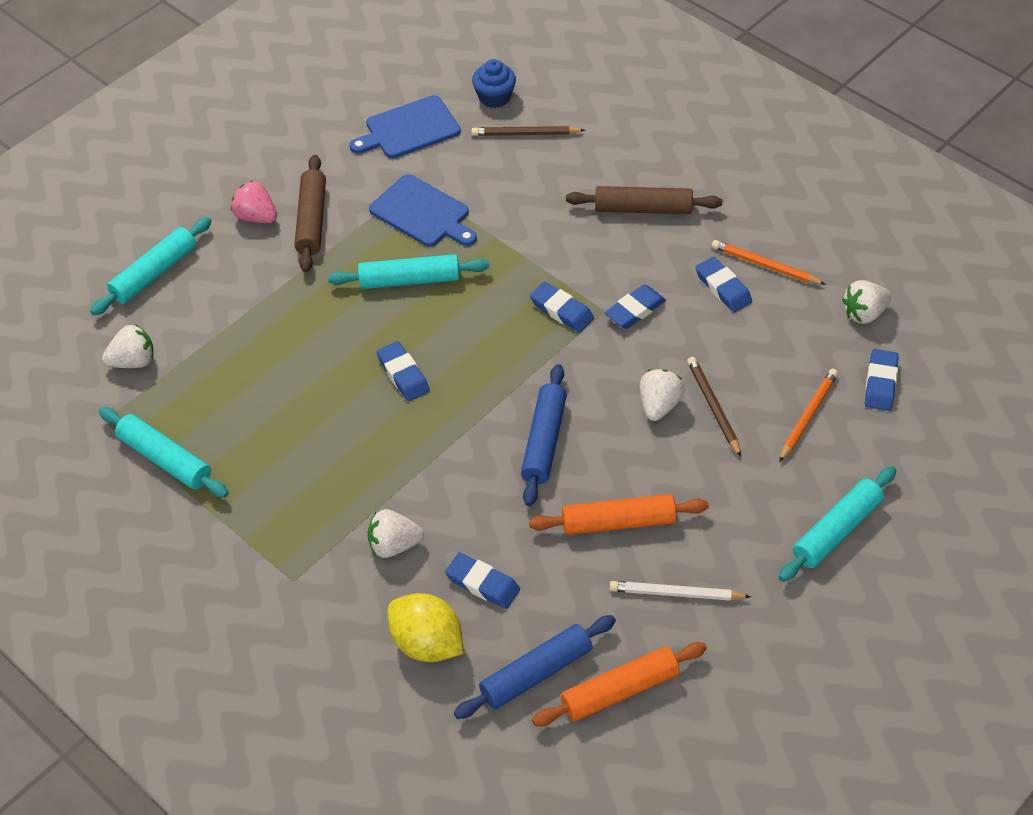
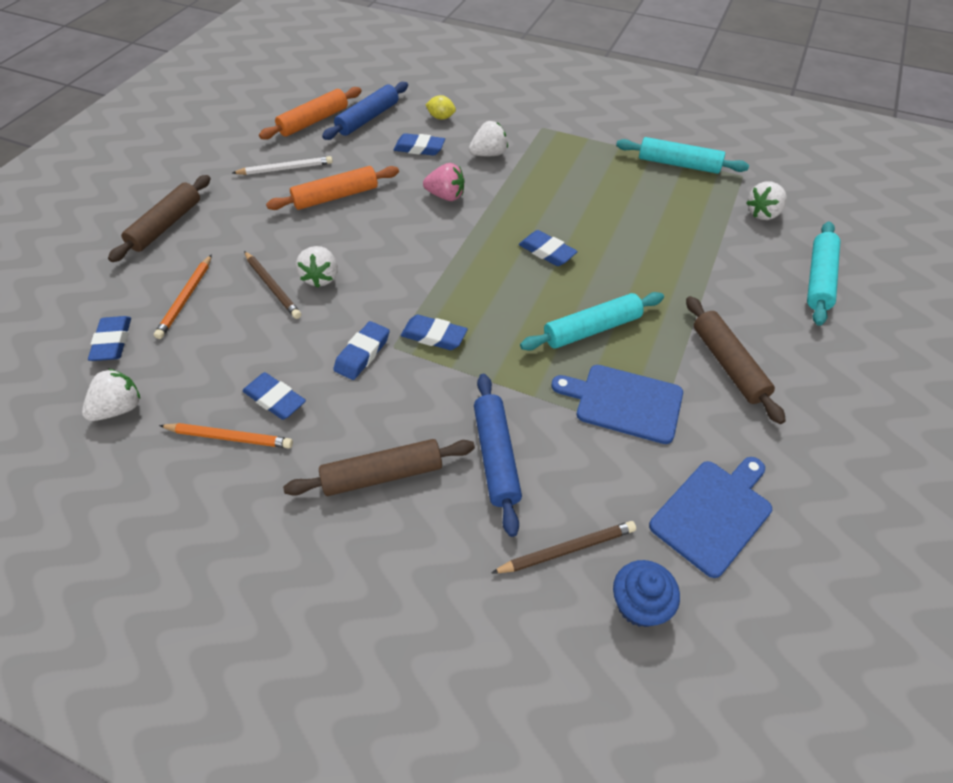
camera: 160 degrees right, 0 degrees up
pink strawberry [231,181,277,223] -> pink strawberry moved to [423,163,465,201]
yellow lemon [387,593,464,662] -> yellow lemon [425,95,456,120], size x0.54
blue rolling pin [521,364,567,506] -> blue rolling pin moved to [474,374,522,537]
turquoise rolling pin [779,466,896,582] -> brown rolling pin [108,175,211,262]

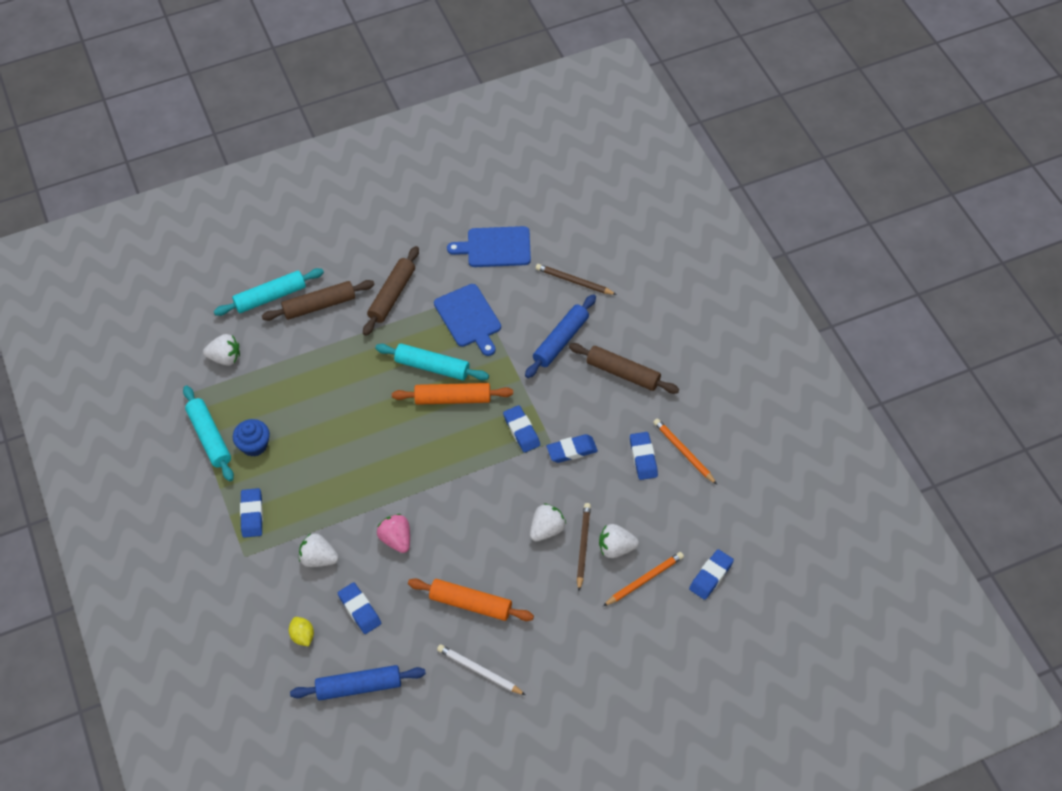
camera: 135 degrees left, 5 degrees up
white strawberry [82,369,140,421] -> white strawberry moved to [599,524,639,558]
brown rolling pin [108,175,211,262] -> brown rolling pin moved to [262,280,375,321]
orange rolling pin [259,87,362,140] -> orange rolling pin moved to [392,383,513,405]
blue eraser [519,230,578,266] -> blue eraser moved to [240,488,263,538]
blue cupcake [613,560,680,627] -> blue cupcake moved to [233,419,270,457]

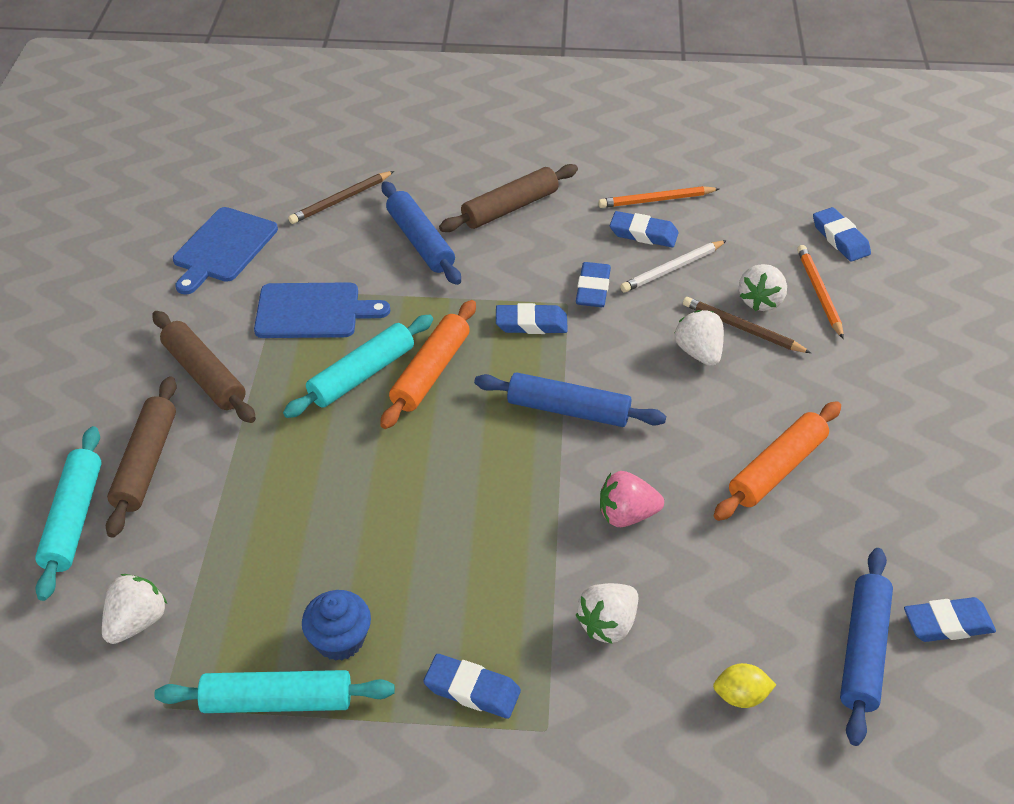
camera: 65 degrees left, 10 degrees down
blue eraser [338,582,381,634] -> blue eraser moved to [904,597,996,642]
white pencil [437,644,526,695] -> white pencil moved to [620,240,727,292]
none -> blue rolling pin [474,372,666,427]

